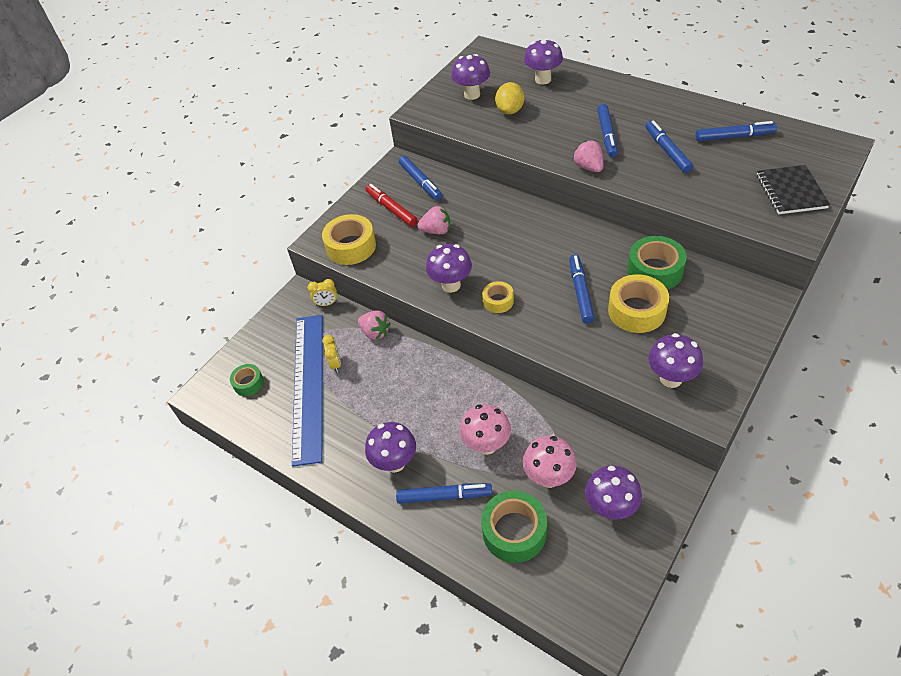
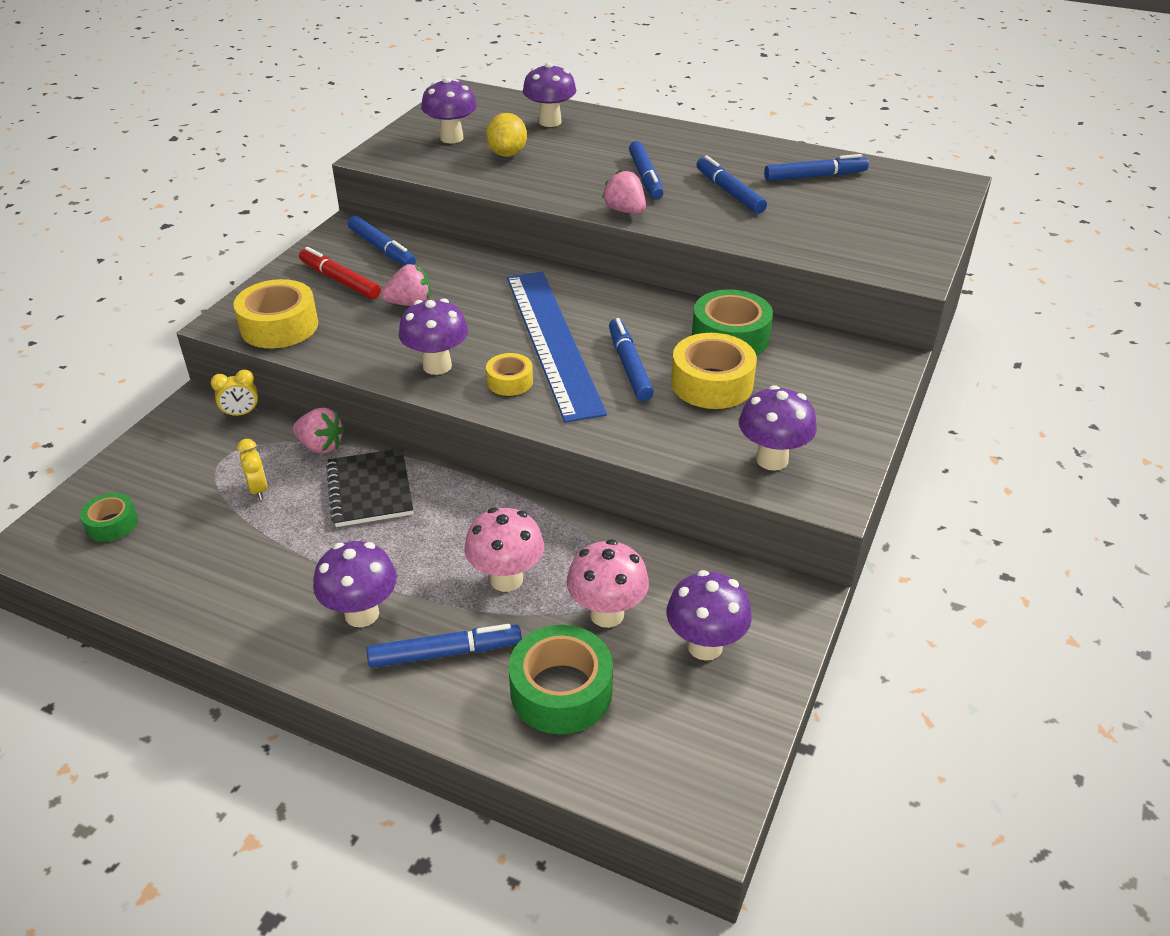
camera: 15 degrees left, 10 degrees down
blue ruler [292,315,323,467] -> blue ruler moved to [507,272,607,423]
black notebook [757,165,830,214] -> black notebook moved to [326,448,413,527]

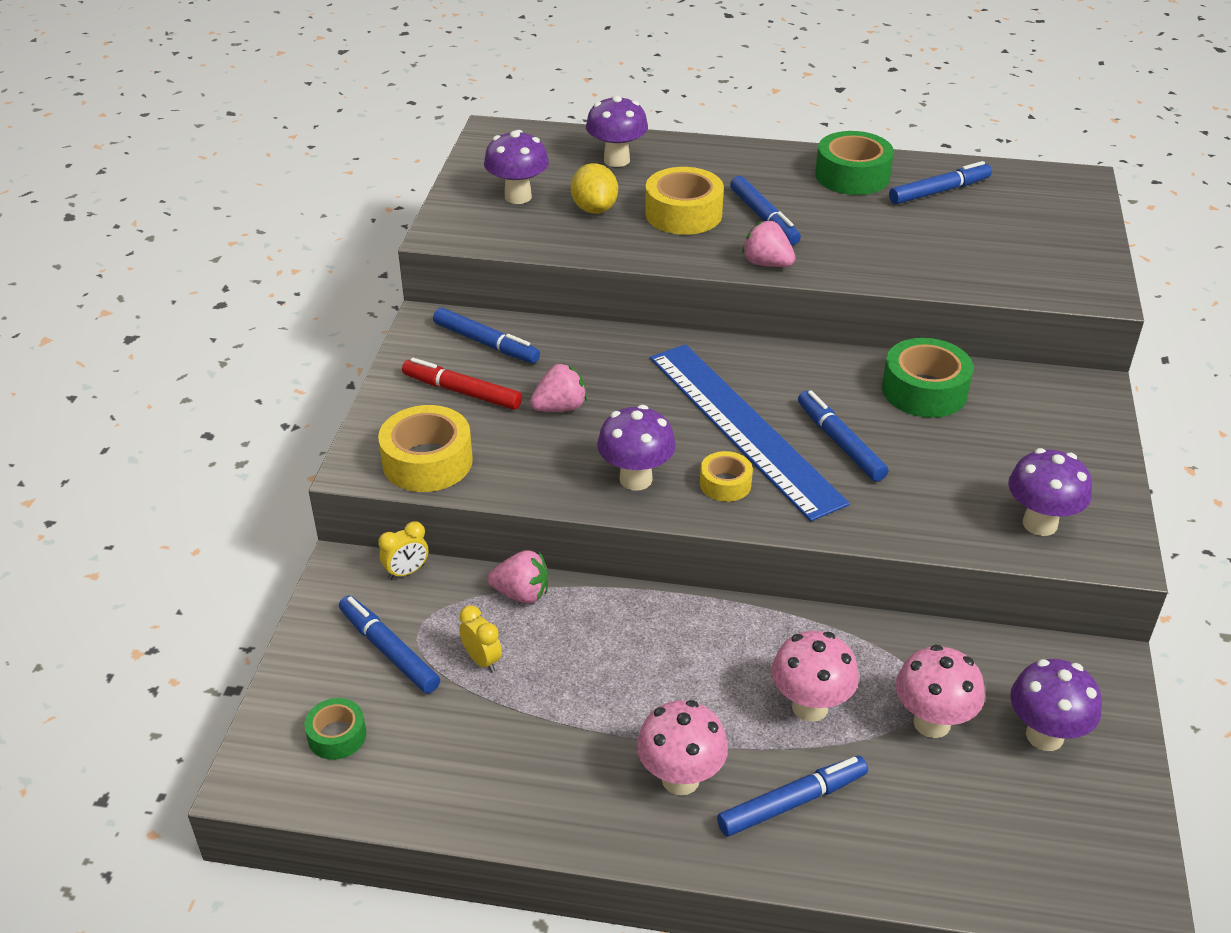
camera: 15 degrees left, 0 degrees up
purple mushroom [313,541,397,627] -> pink mushroom [637,700,728,795]
black notebook [326,448,413,527] -> none
green tape [509,625,613,734] -> green tape moved to [815,131,894,195]
yellow tape [671,333,757,409] -> yellow tape moved to [645,167,724,235]
blue marker [697,155,767,214] -> blue marker moved to [339,596,440,694]

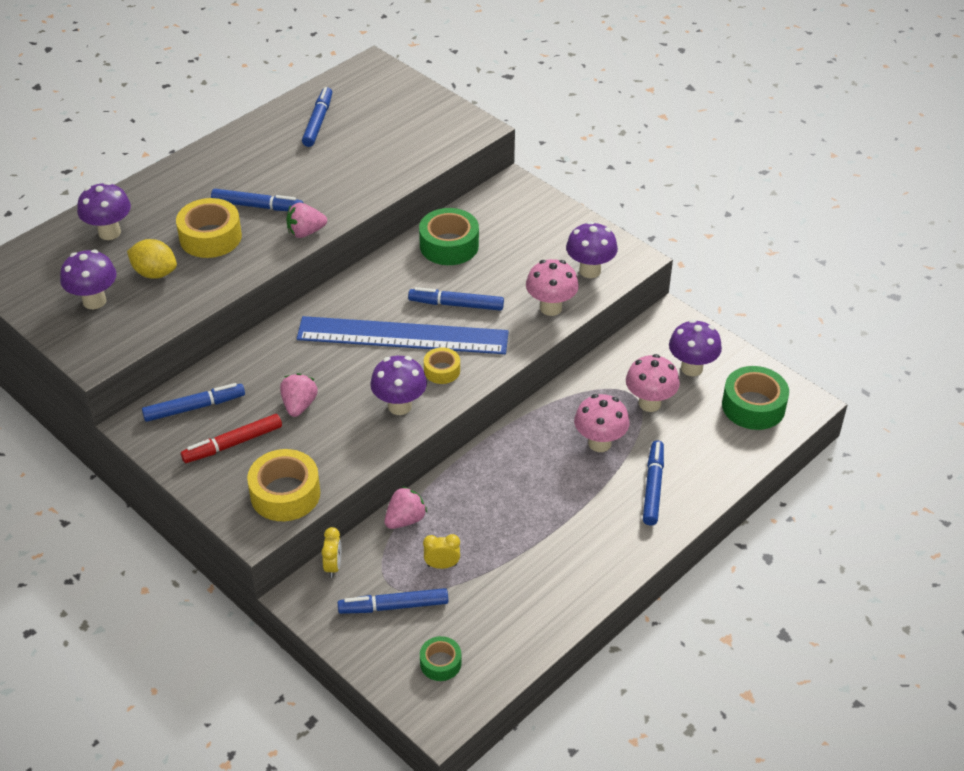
camera: 55 degrees left, 5 degrees up
pink mushroom [637,700,728,795] -> pink mushroom moved to [526,259,579,316]
green tape [815,131,894,195] -> green tape moved to [722,366,789,430]

